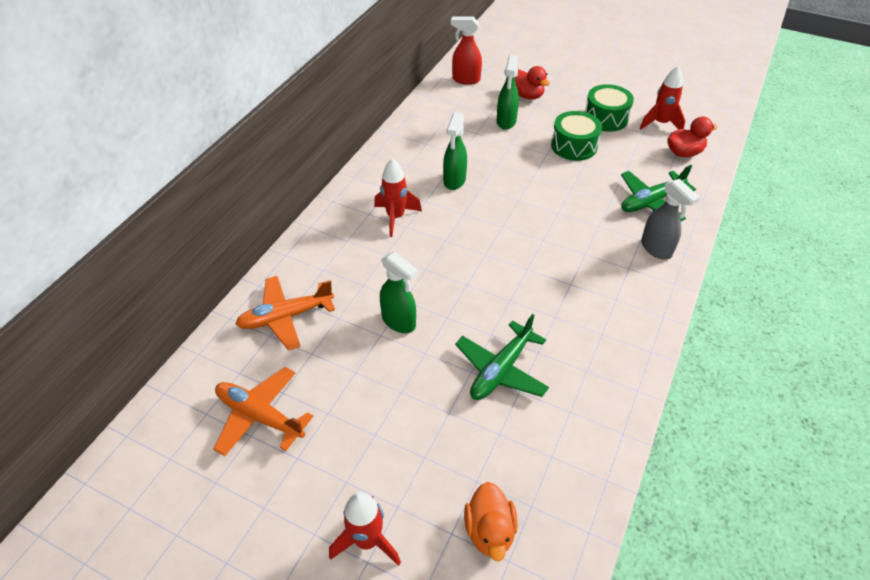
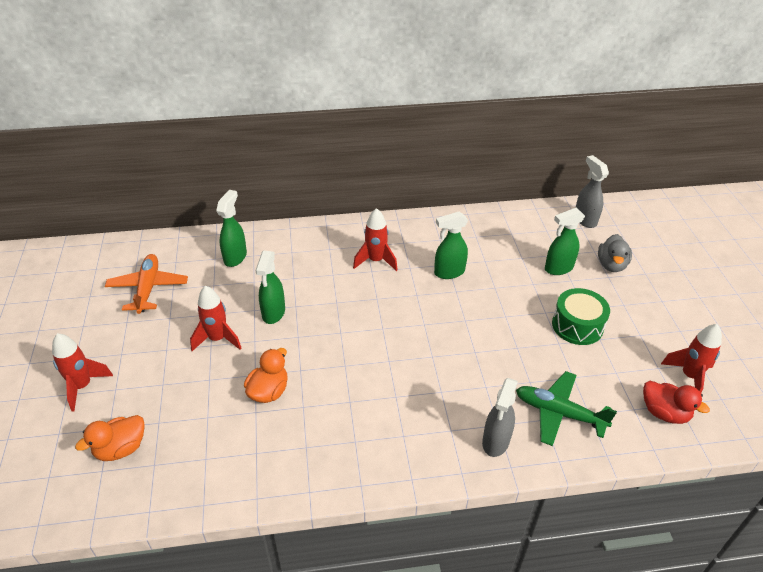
camera: 55 degrees right, 5 degrees down
orange plane [236,276,335,351] -> green spray bottle [216,190,247,267]
red spray bottle [451,16,482,85] -> grey spray bottle [576,155,609,228]
green plane [455,314,549,400] -> orange duck [244,348,288,403]
red duck [515,66,550,99] -> grey duck [598,234,632,272]
green drum [585,84,634,132] -> none
none -> red rocket [190,286,242,351]

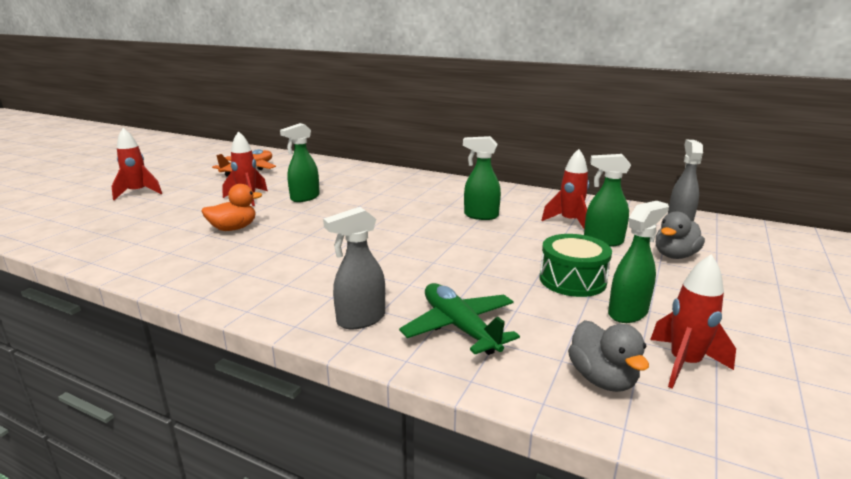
camera: 35 degrees right, 20 degrees down
orange duck [75,415,145,461] -> none
green spray bottle [216,190,247,267] -> green spray bottle moved to [608,201,669,323]
red rocket [353,208,398,271] -> red rocket moved to [541,149,589,228]
red duck [643,381,710,424] -> grey duck [568,320,649,392]

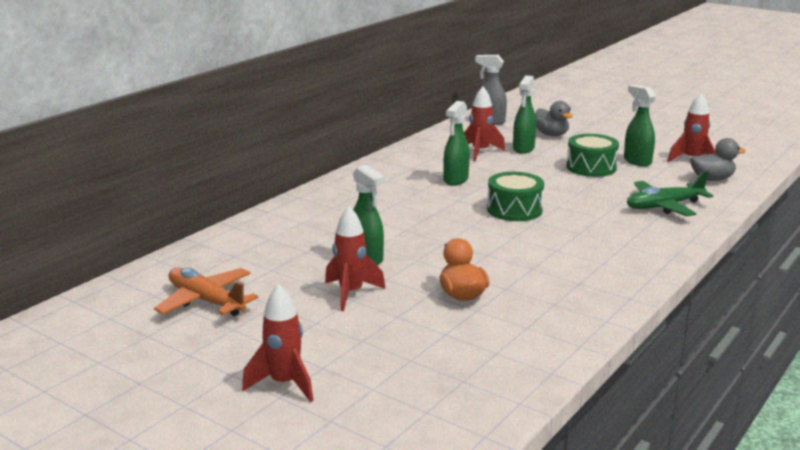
camera: 80 degrees left, 0 degrees up
grey spray bottle [323,207,385,329] -> none
none -> green drum [487,172,544,221]

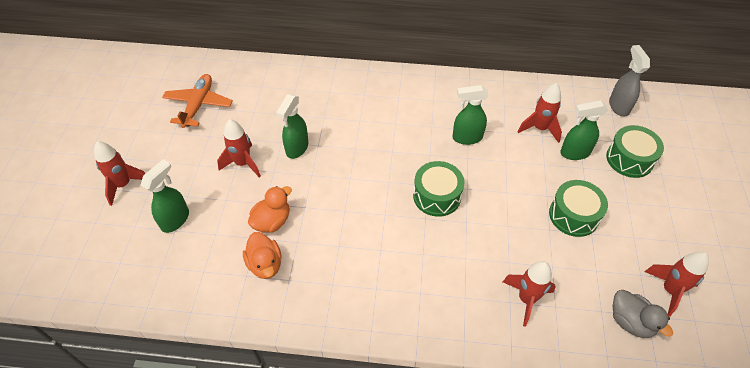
camera: 60 degrees right, 30 degrees up
grey duck [535,101,573,136] -> green drum [606,125,664,178]
green spray bottle [624,85,656,166] -> green spray bottle moved to [140,159,189,233]
green plane [627,171,713,217] -> red rocket [503,261,556,327]
none -> orange duck [243,232,282,279]

